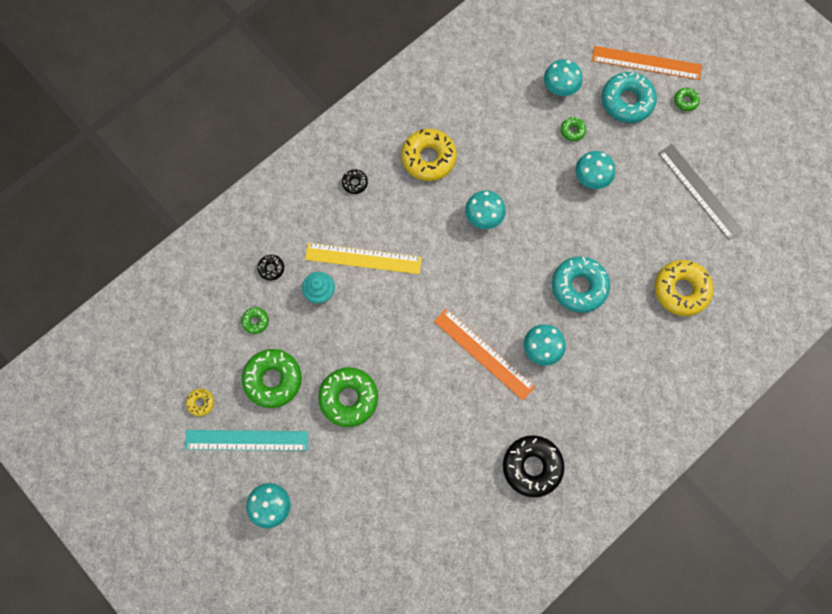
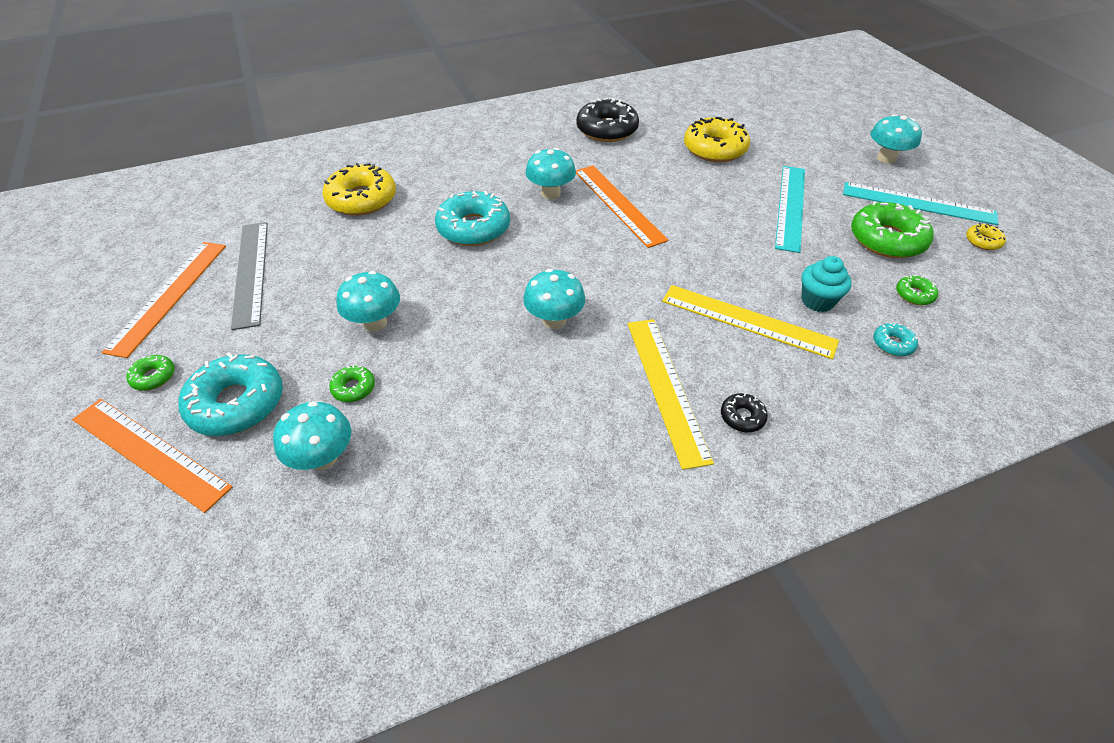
camera: 160 degrees left, 25 degrees down
black donut [257,255,284,281] -> turquoise donut [873,322,918,356]
green donut [318,367,378,427] -> turquoise ruler [775,166,805,253]
yellow donut [401,129,457,181] -> yellow donut moved to [684,117,750,162]
none -> orange ruler [102,242,226,358]
none -> yellow ruler [628,319,714,470]

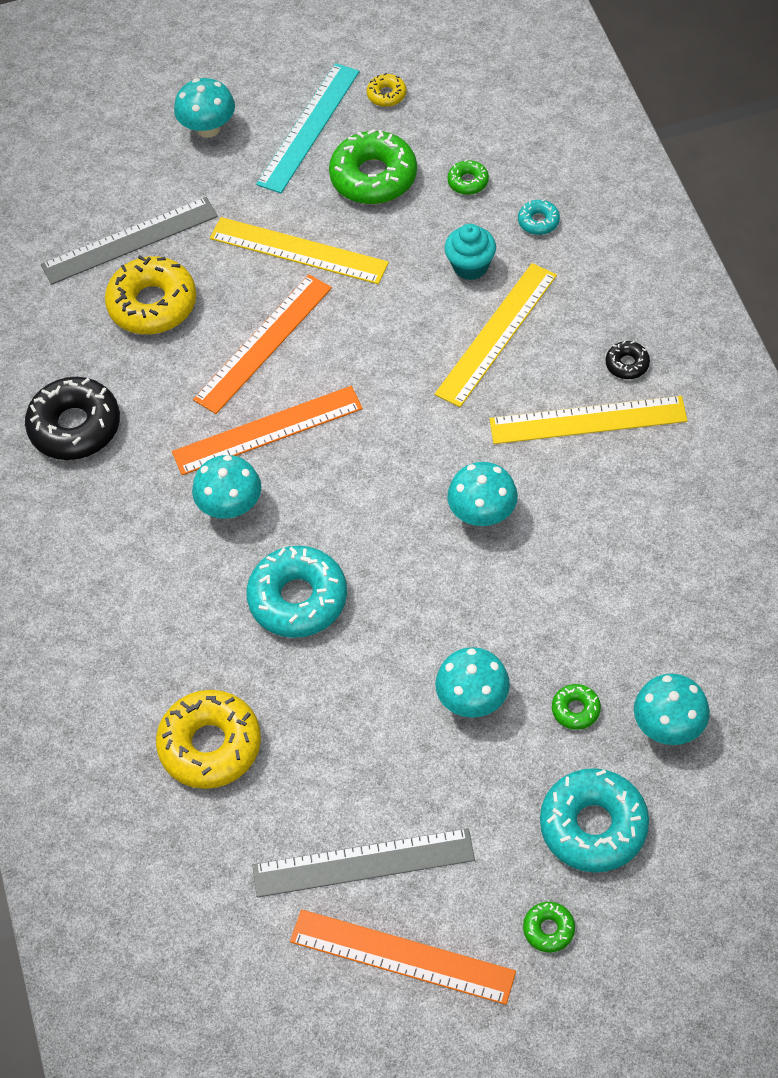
camera: 80 degrees left, 10 degrees up
orange ruler [72,399,233,513] -> orange ruler moved to [193,274,332,414]
turquoise ruler [775,166,805,253] -> yellow ruler [210,217,389,284]
none -> grey ruler [41,197,218,285]

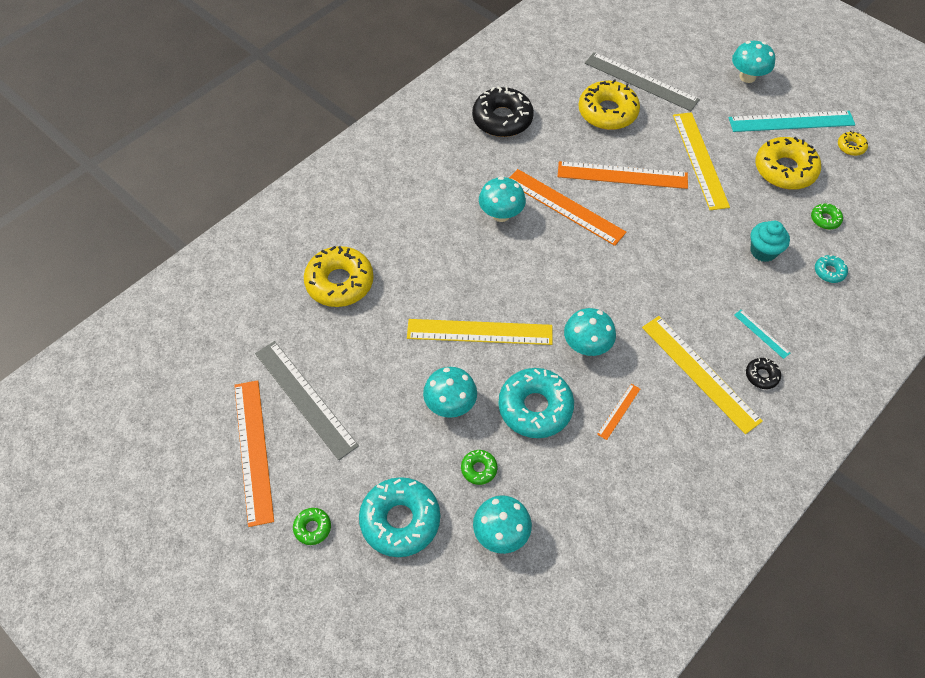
camera: 55 degrees right, 0 degrees up
turquoise donut [246,546,347,638] -> turquoise donut moved to [498,368,574,438]
green donut [329,129,417,204] -> yellow donut [755,137,821,190]
yellow ruler [435,263,557,407] -> yellow ruler moved to [407,319,552,345]
none -> orange ruler [597,384,640,440]
none -> turquoise ruler [734,310,790,359]

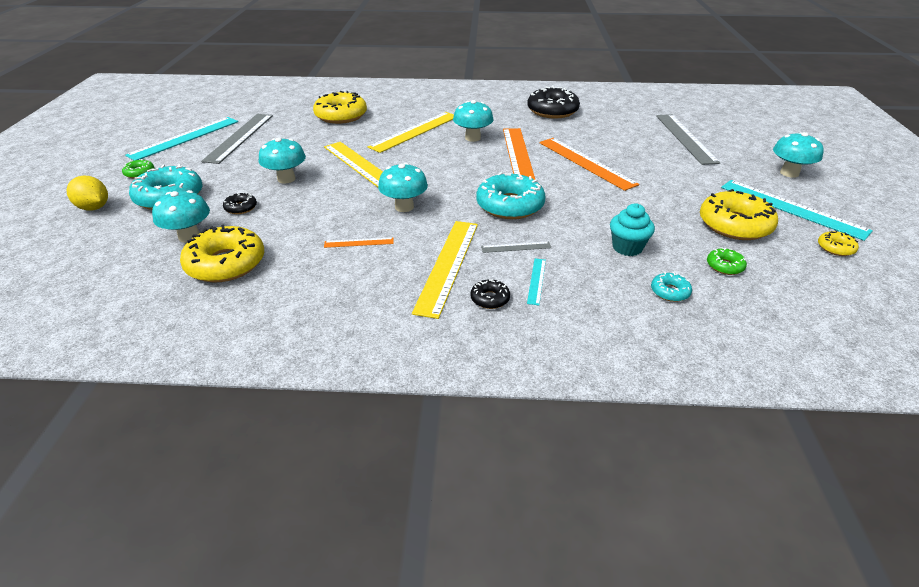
camera: 50 degrees right, 20 degrees down
orange ruler [234,380,274,527] -> turquoise ruler [125,117,238,161]
green donut [461,450,497,485] -> black donut [223,192,257,214]
turquoise donut [498,368,574,438] -> turquoise donut moved to [476,172,546,219]
yellow donut [579,79,640,130] -> yellow donut moved to [180,225,264,282]
yellow ruler [673,112,730,210] -> yellow ruler moved to [368,112,454,153]
none -> yellow lemon [66,176,108,211]
none -> grey ruler [481,242,552,253]

